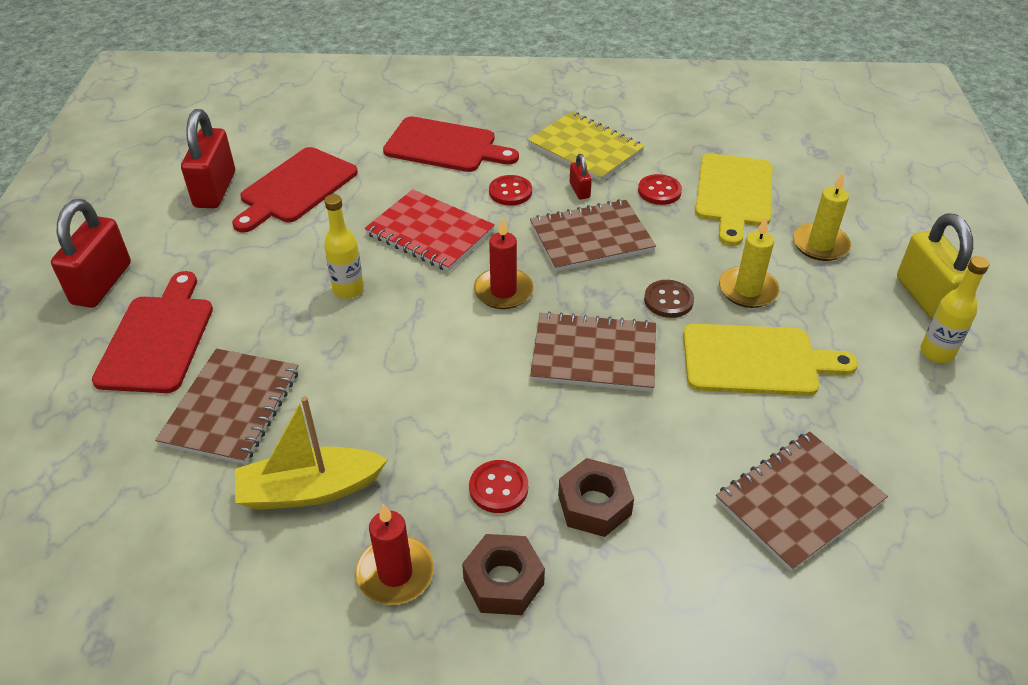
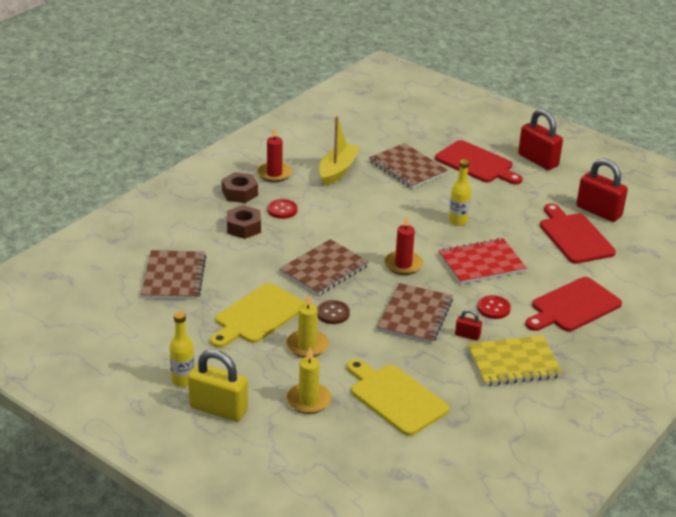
camera: 125 degrees right, 10 degrees down
red button [638,174,682,205] -> none

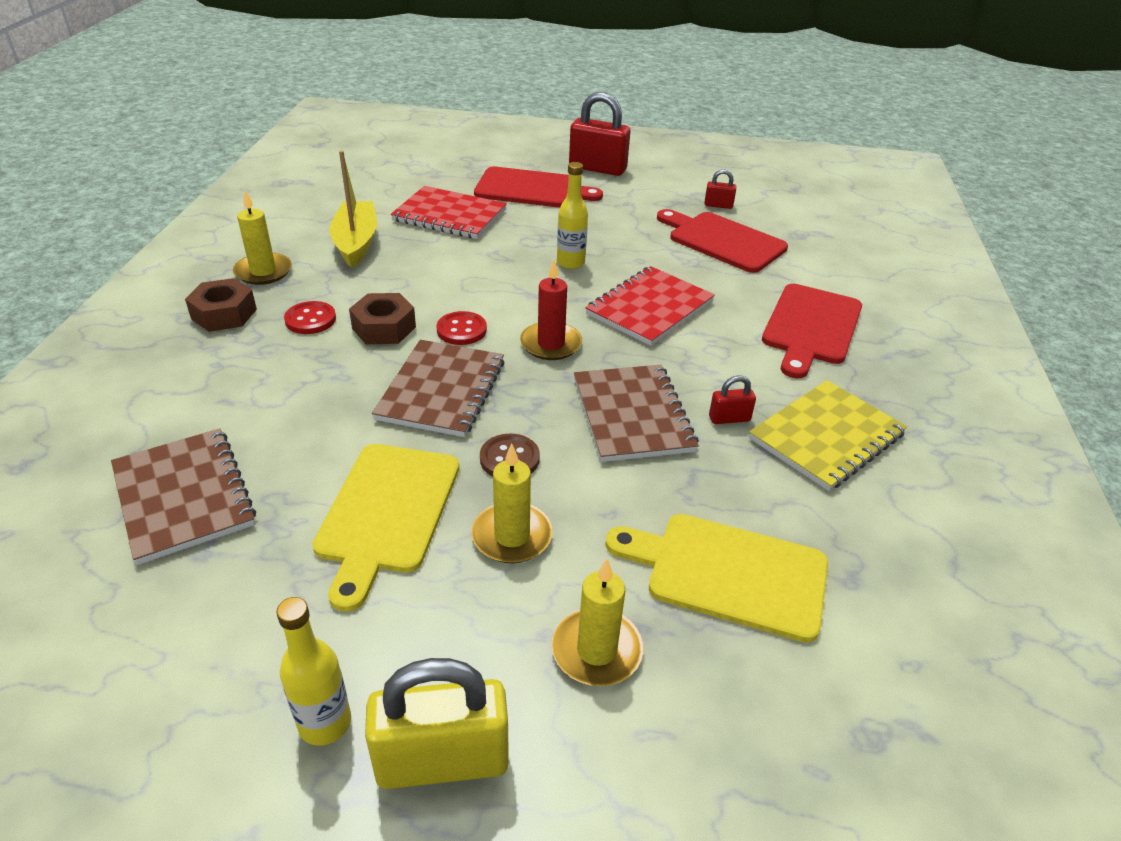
camera: 30 degrees left, 5 degrees up
brown nut [227,205,261,239] -> brown nut moved to [349,293,416,344]
red candle [257,127,292,182] -> yellow candle [233,190,292,285]
brown notebook [369,143,448,189] -> red notebook [391,186,507,239]
red button [477,295,511,319] -> red button moved to [437,311,487,345]
red padlock [576,158,628,222] -> red padlock [704,169,736,209], size x0.47

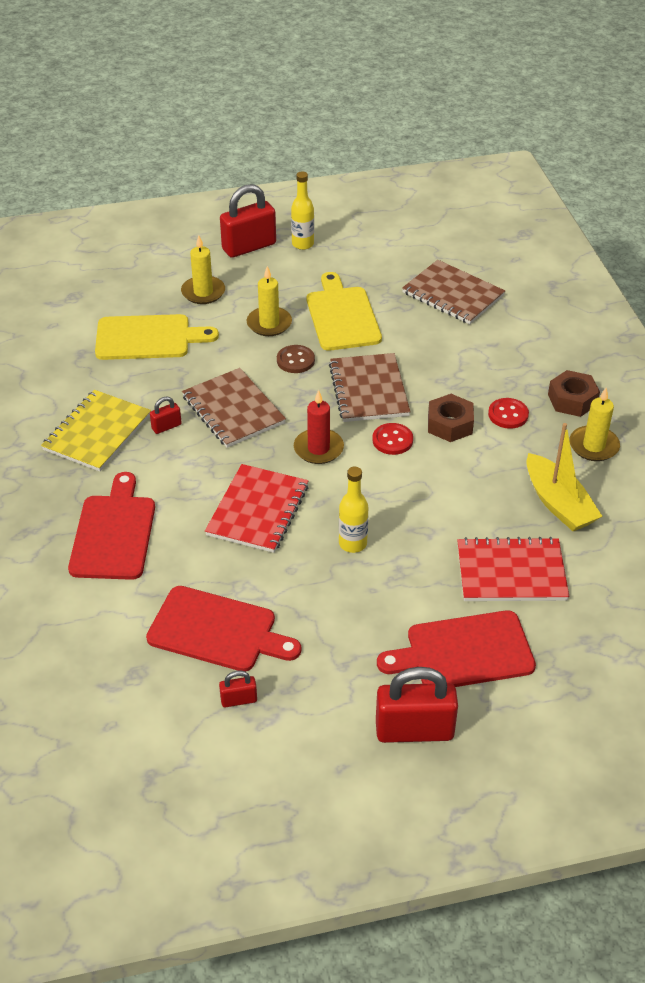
camera: 160 degrees right, 5 degrees up
yellow padlock [365,658,509,789] -> red padlock [220,184,276,258]

